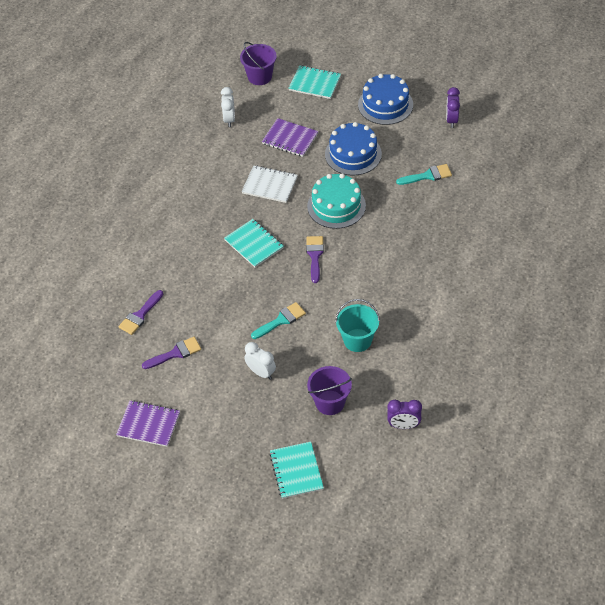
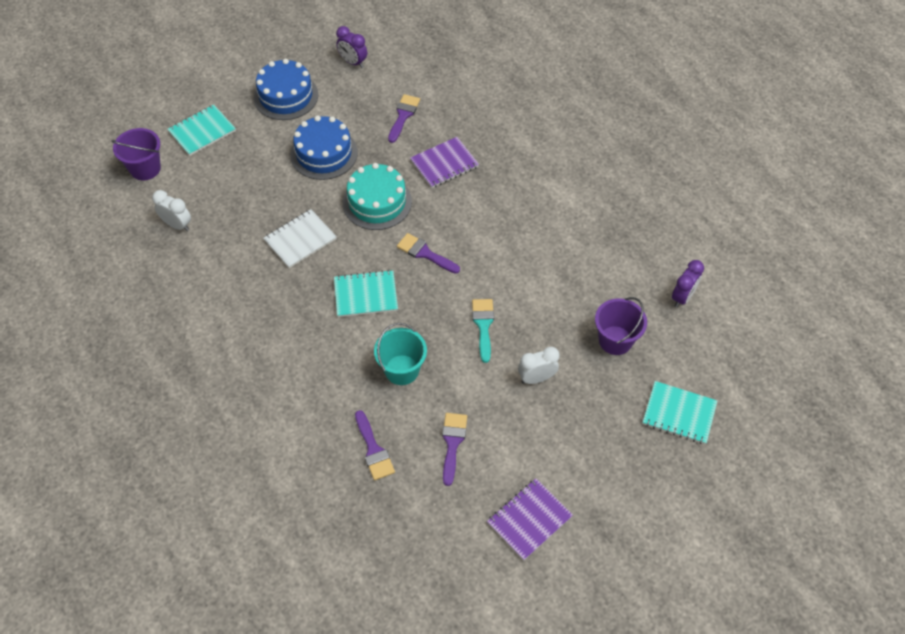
camera: 60 degrees left, 5 degrees up
purple notebook [262,118,319,157] -> purple notebook moved to [410,137,479,188]
turquoise bucket [335,299,380,352] -> turquoise bucket moved to [374,323,427,385]
turquoise brush [396,164,452,185] -> purple brush [388,94,420,143]

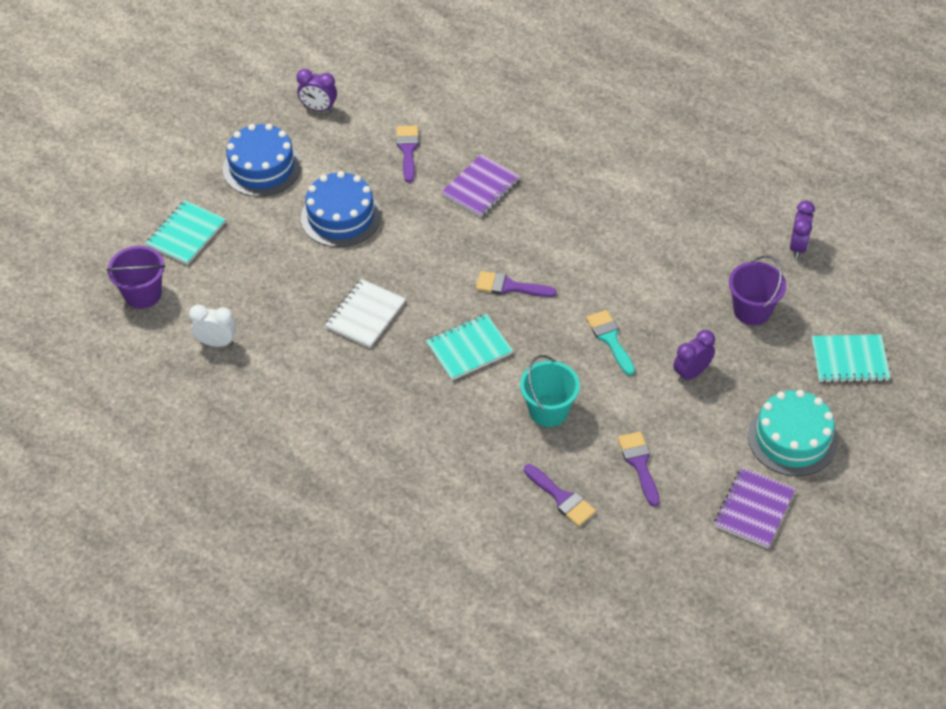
camera: 20 degrees left, 5 degrees down
turquoise cake [343,163,412,230] -> turquoise cake moved to [748,390,838,476]
white clock [518,347,560,384] -> purple clock [674,330,715,383]

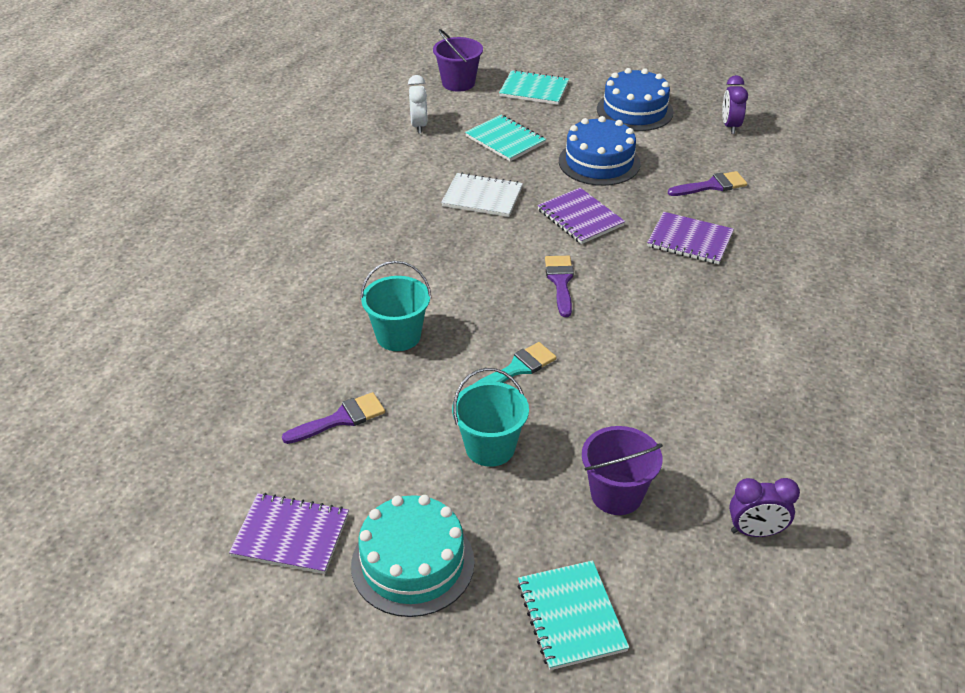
camera: 75 degrees right, 10 degrees down
turquoise notebook [426,314,513,380] -> turquoise notebook moved to [465,115,546,161]
purple brush [524,464,596,527] -> none
purple clock [674,330,715,383] -> turquoise bucket [452,368,529,467]
none -> purple notebook [537,188,625,244]

